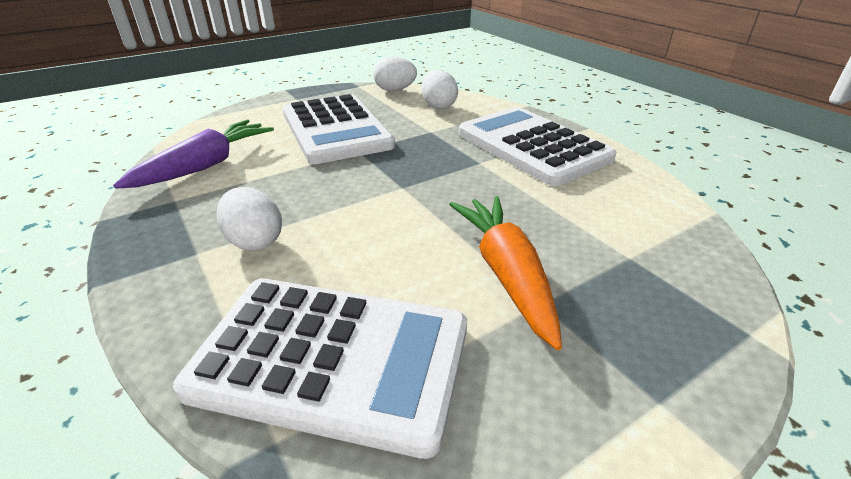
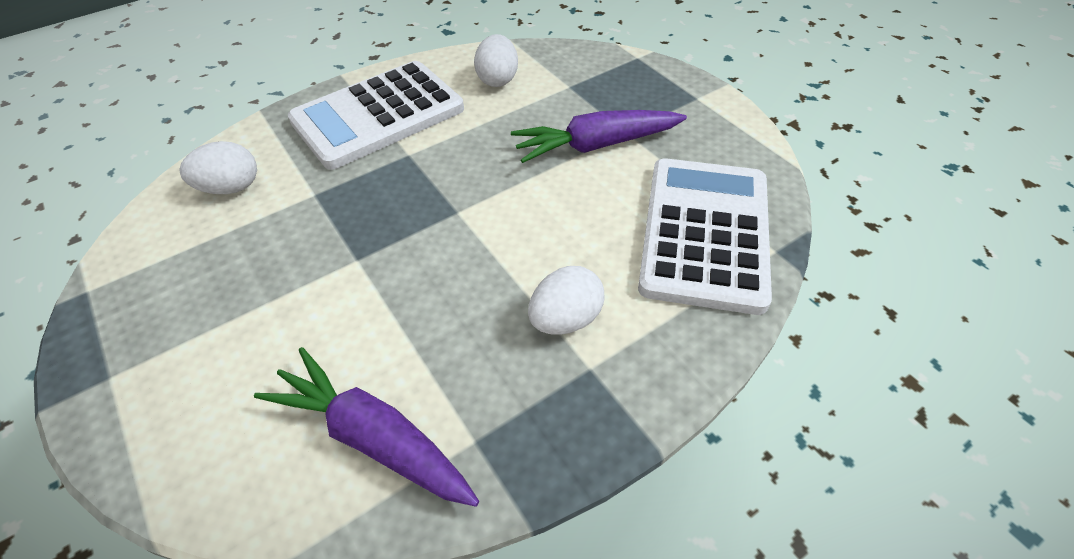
camera: 90 degrees left, 15 degrees up
white calculator [283,94,395,164] -> none
white egg [373,56,417,91] -> white egg moved to [474,34,518,87]
orange carrot [449,196,562,350] -> purple carrot [511,110,687,163]

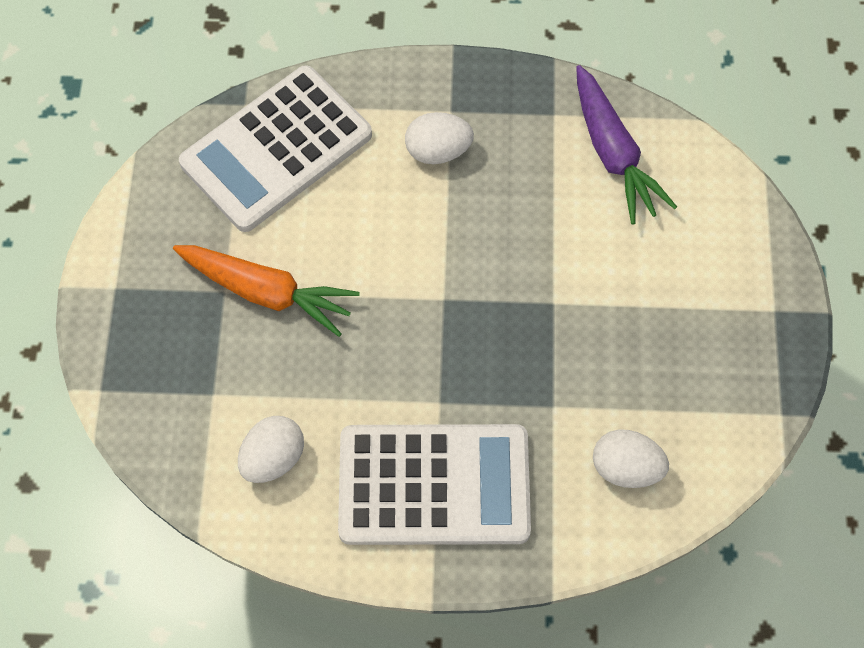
camera: 145 degrees left, 15 degrees up
purple carrot [511,110,687,163] -> orange carrot [173,245,360,337]

